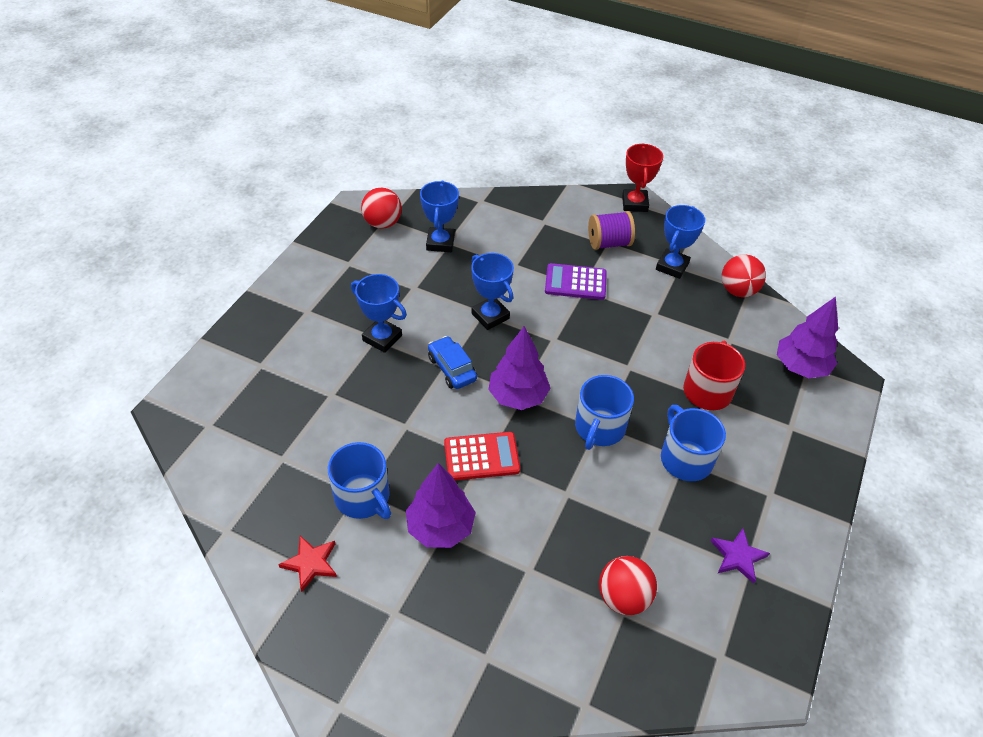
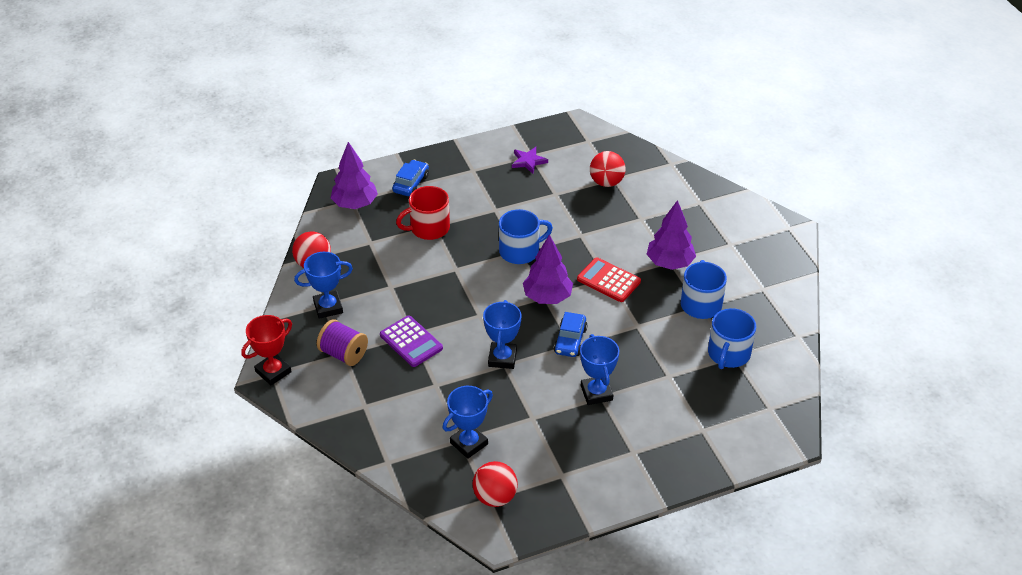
camera: 135 degrees left, 5 degrees down
red star [278,536,337,592] -> none
blue mug [661,405,726,481] -> blue mug moved to [708,308,756,369]
none -> blue car [392,160,429,196]

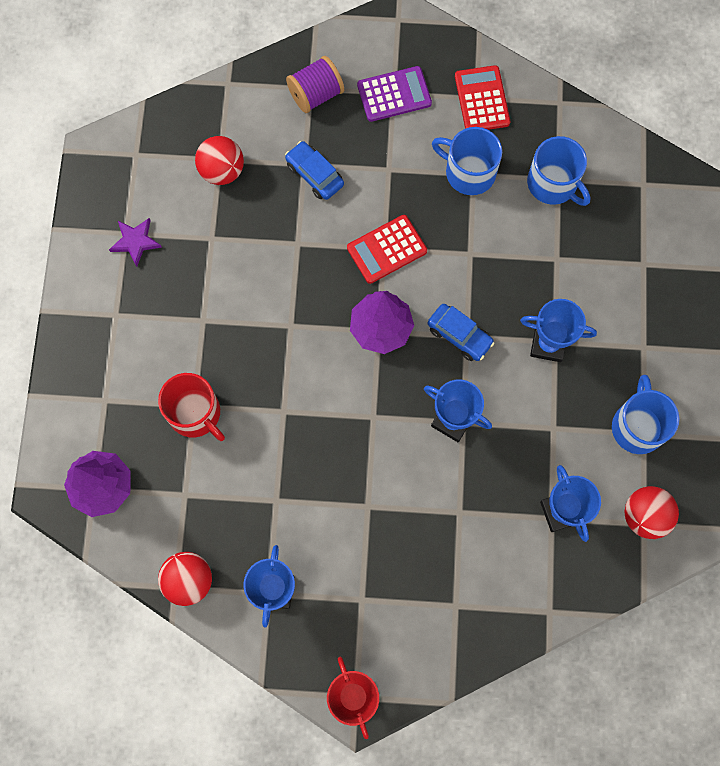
camera: 65 degrees left, 30 degrees up
purple spool [317,319,368,366] -> purple spool moved to [286,56,344,113]
purple calculator [380,316,443,367] -> purple calculator moved to [357,66,432,122]
blue car [392,160,429,196] -> blue car moved to [285,141,344,200]
red mug [396,186,450,240] -> red mug turned 45 degrees counterclockwise [158,373,225,441]
blue mug [499,209,553,264] -> blue mug moved to [612,375,679,454]
purple tree [647,200,696,270] -> none
none -> red calculator [455,65,510,130]

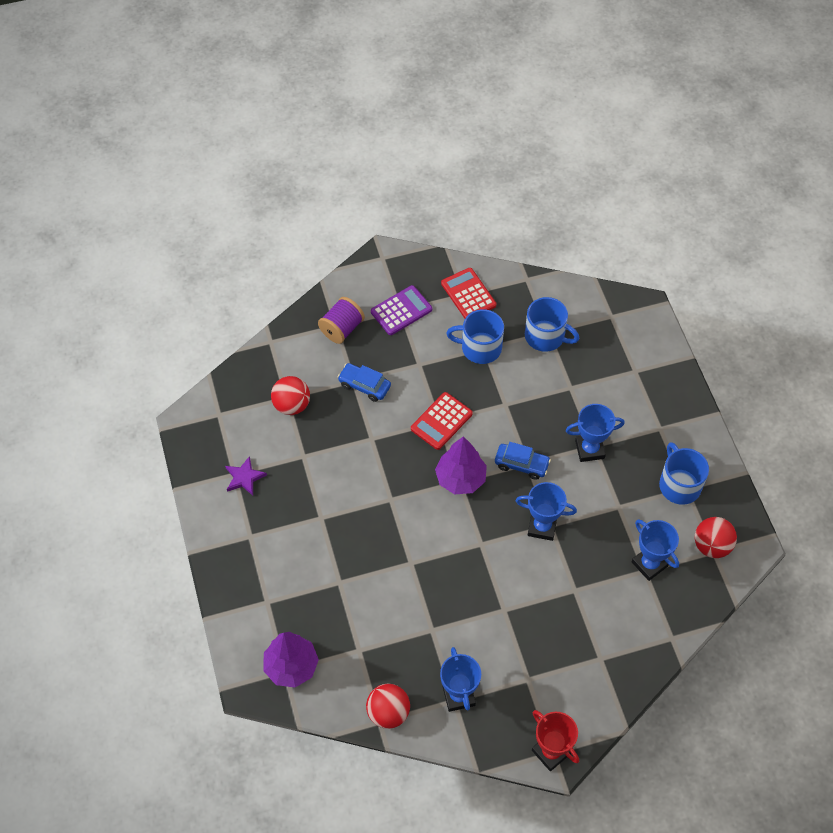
camera: 20 degrees left, 15 degrees down
red mug [158,373,225,441] -> none

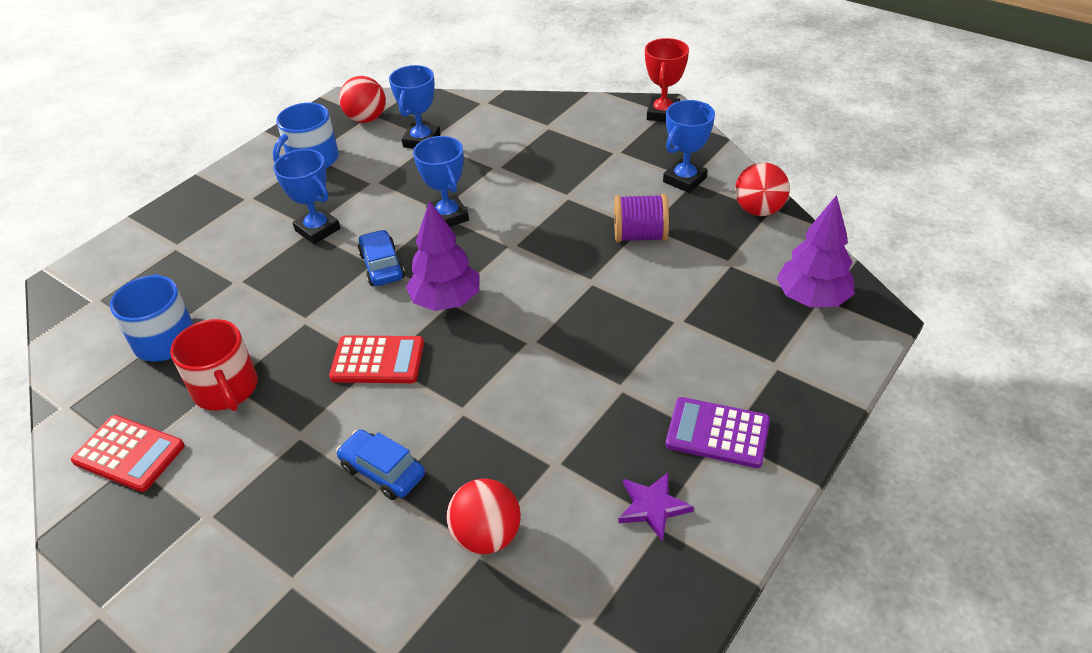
camera: 125 degrees left, 15 degrees down
purple spool [318,297,365,344] -> purple spool moved to [614,194,669,242]
blue car [338,363,391,402] -> blue car turned 135 degrees clockwise [336,429,425,500]
purple calculator [371,285,432,335] -> purple calculator moved to [666,397,770,468]
red calculator [441,268,496,318] -> red calculator turned 90 degrees counterclockwise [71,415,185,492]
blue mug [446,309,504,364] -> red mug [170,319,258,411]

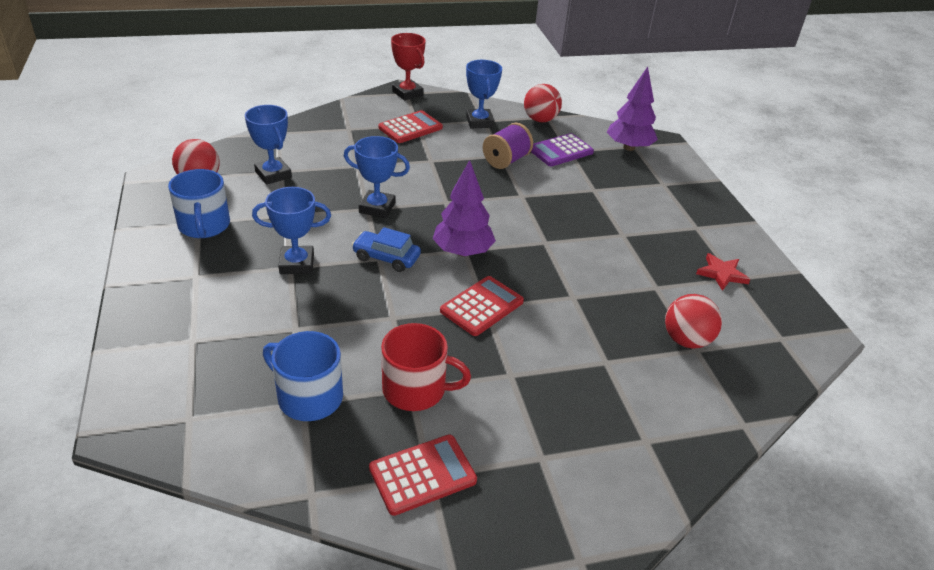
camera: 55 degrees left, 5 degrees down
blue car [336,429,425,500] -> none
purple star [618,473,694,542] -> red star [696,253,750,291]
purple calculator [666,397,770,468] -> purple calculator moved to [531,133,594,167]
none -> red calculator [378,110,443,143]

